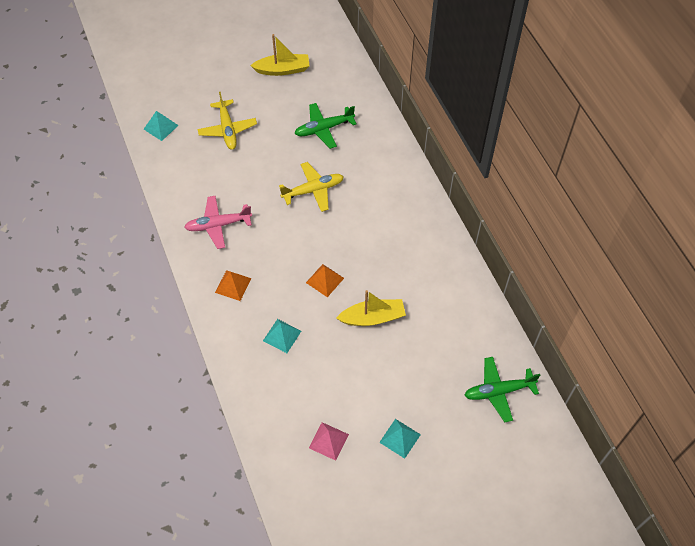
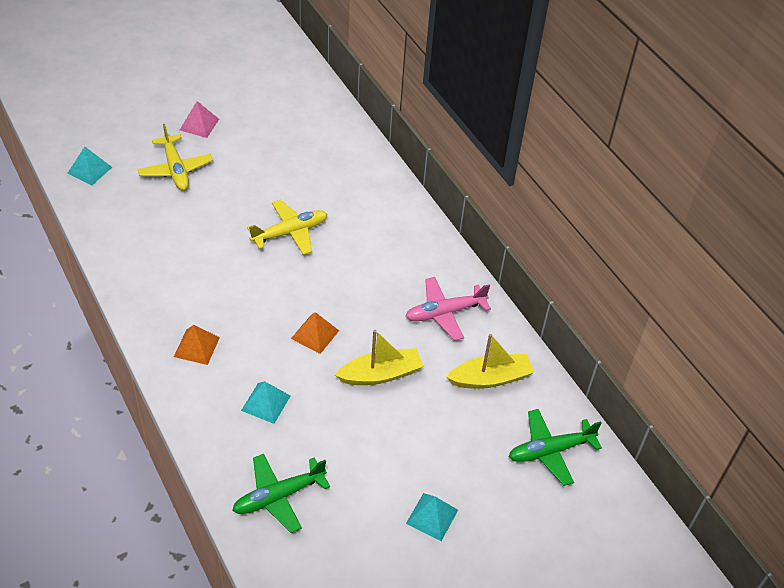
camera: 10 degrees left, 10 degrees down
pink plane [184,196,252,249] -> pink plane moved to [405,277,491,341]
yellow boat [250,34,310,76] -> yellow boat moved to [446,334,534,389]
green plane [294,103,357,149] -> green plane moved to [232,454,330,533]
pink pyramid [309,422,349,461] -> pink pyramid moved to [180,101,219,138]

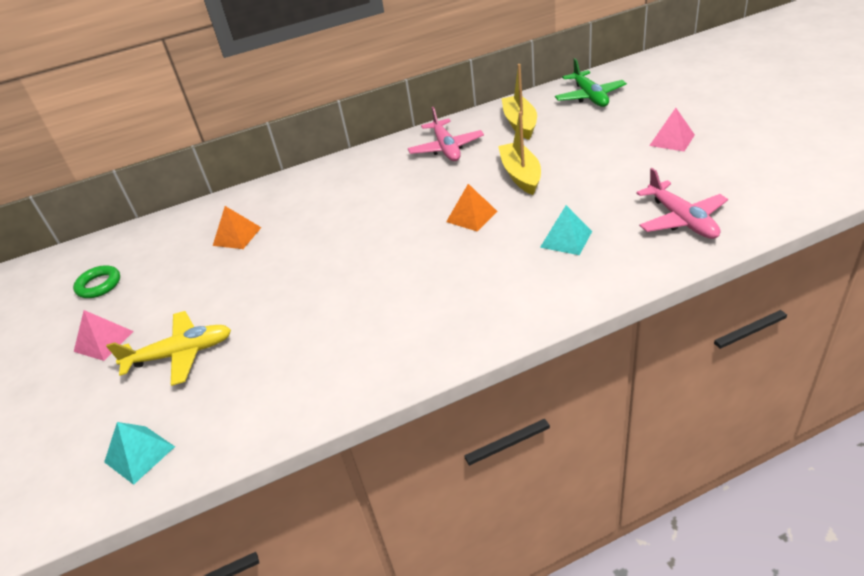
camera: 75 degrees left, 10 degrees down
orange pyramid [174,325,220,365] -> orange pyramid moved to [213,206,262,249]
green plane [232,454,330,533] -> pink plane [636,168,728,239]
yellow plane [247,200,327,255] -> none
turquoise pyramid [406,493,458,541] -> pink pyramid [649,108,695,151]
none -> green ring [73,265,120,298]

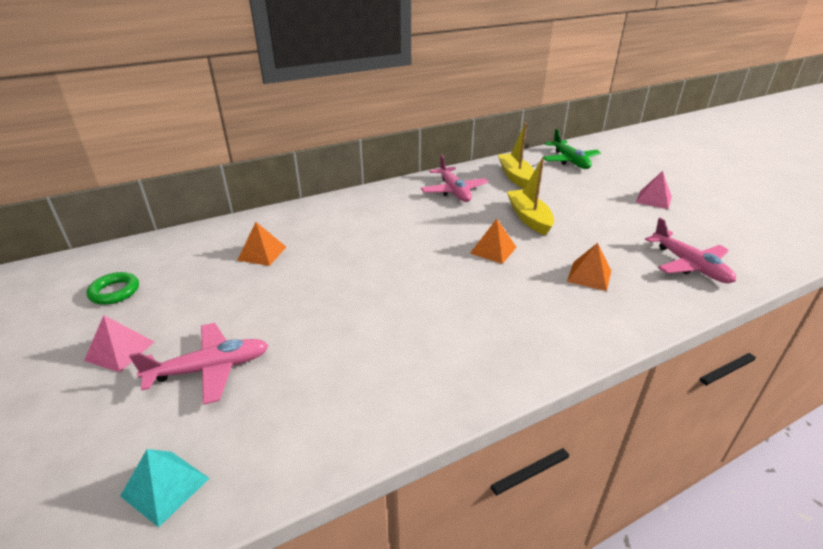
camera: 10 degrees left, 5 degrees down
yellow plane [106,311,231,386] -> pink plane [129,323,269,405]
turquoise pyramid [540,205,592,255] -> orange pyramid [567,243,611,291]

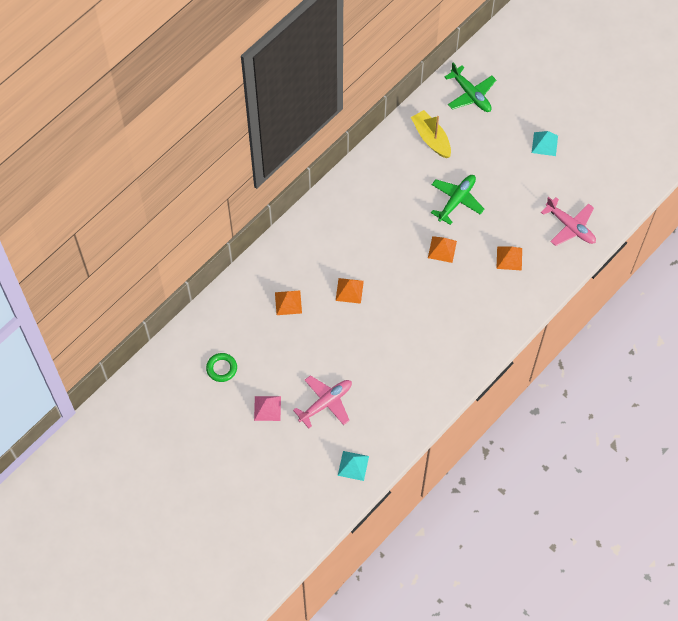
camera: 20 degrees left, 30 degrees up
pink plane [421,155,488,202] -> none
yellow boat [507,158,554,236] -> green plane [431,175,484,225]
pink pyramid [636,171,672,209] -> turquoise pyramid [532,131,558,156]
none -> orange pyramid [336,278,364,304]

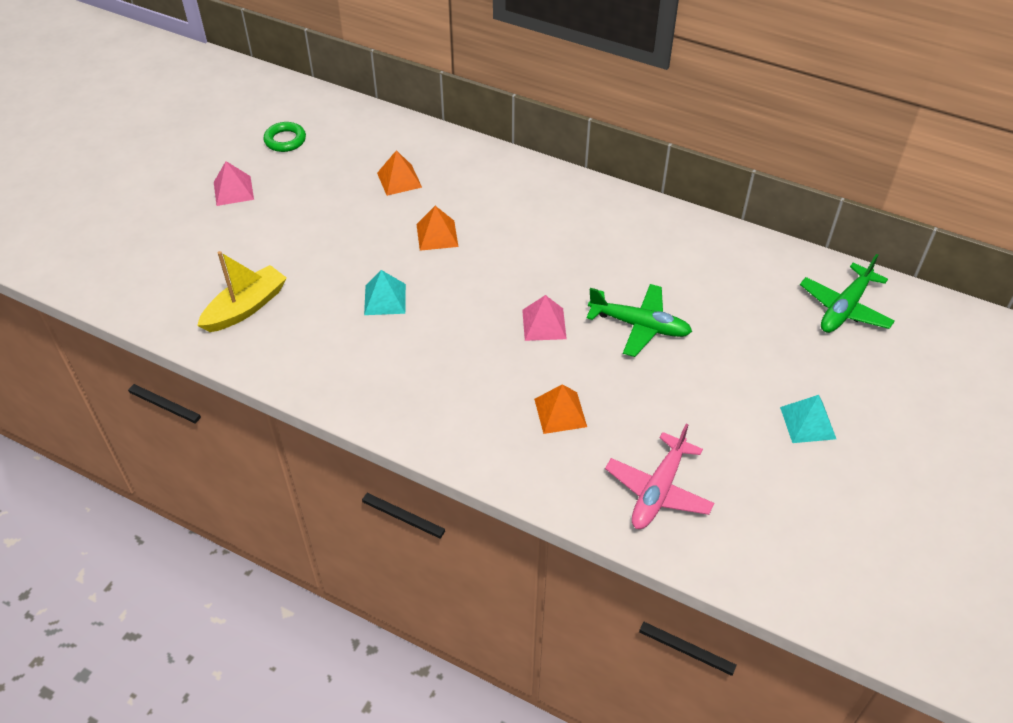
camera: 75 degrees right, 15 degrees down
pink plane [293,375,352,429] -> none
turquoise pyramid [338,451,369,481] -> turquoise pyramid moved to [364,270,406,315]
yellow boat [411,110,451,158] -> yellow boat moved to [197,251,287,332]
orange pyramid [428,236,457,263] -> pink pyramid [522,295,567,341]

